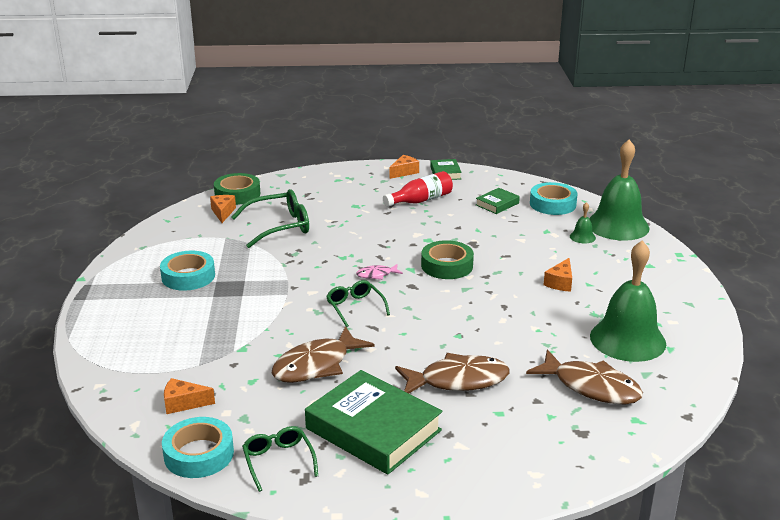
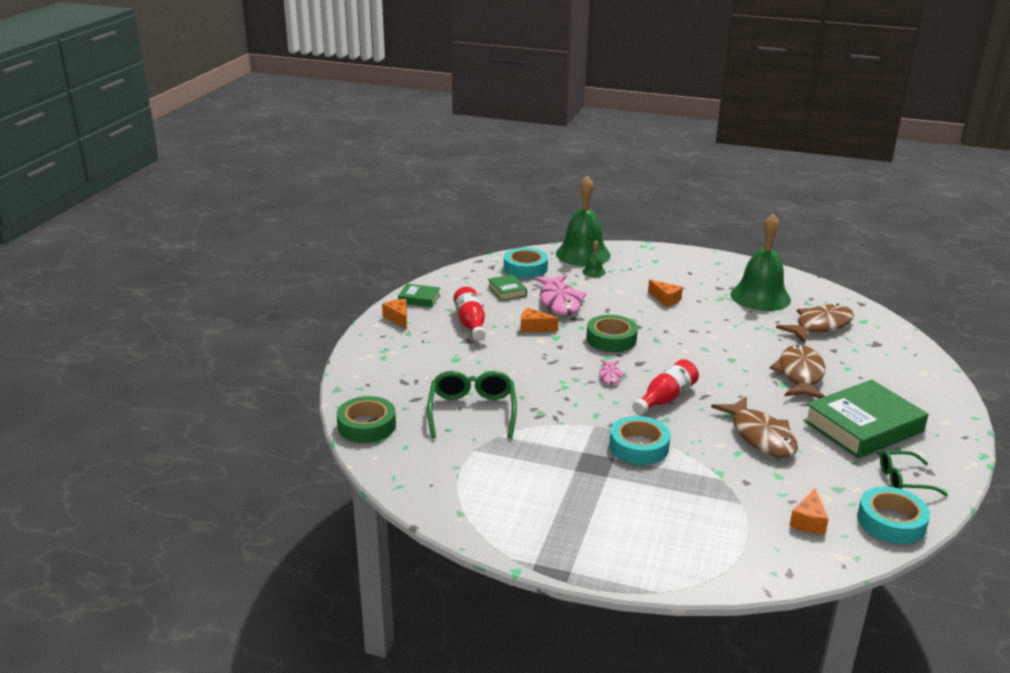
camera: 70 degrees left, 0 degrees up
turquoise tape [160,250,215,291] -> turquoise tape moved to [609,416,671,465]
orange cheese [210,195,236,223] -> orange cheese moved to [521,308,558,332]
green glasses [326,280,390,327] -> red bottle [632,359,699,415]
none -> pink fish [534,275,586,315]

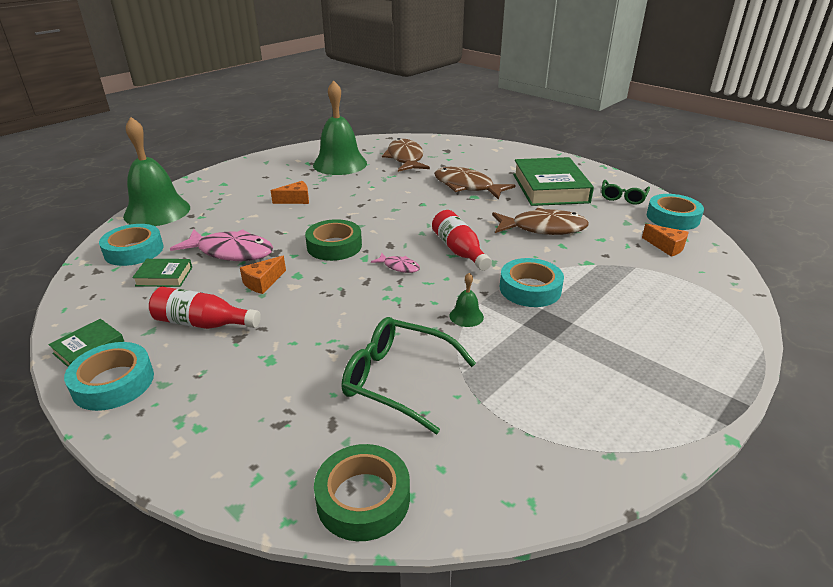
camera: 65 degrees left, 5 degrees up
orange cheese [382,299,407,329] -> turquoise tape [64,342,154,411]
green bell [582,240,606,277] -> green bell moved to [449,273,484,327]

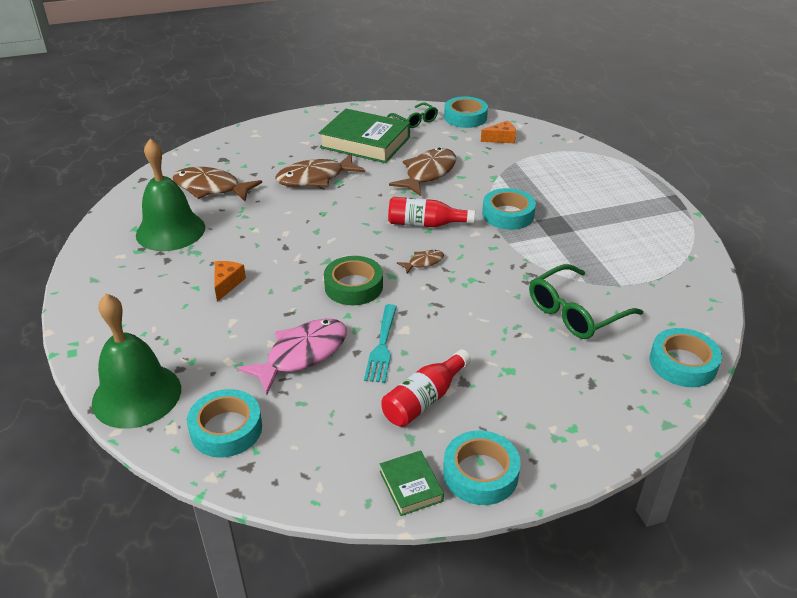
camera: 60 degrees left, 5 degrees up
green book [132,259,192,287] -> none
orange cheese [240,256,286,294] -> turquoise fork [364,304,397,383]
green tape [314,444,410,541] -> turquoise tape [649,328,722,387]
pink fish [371,253,420,273] -> brown fish [397,250,444,274]
green bell [449,273,484,327] -> none

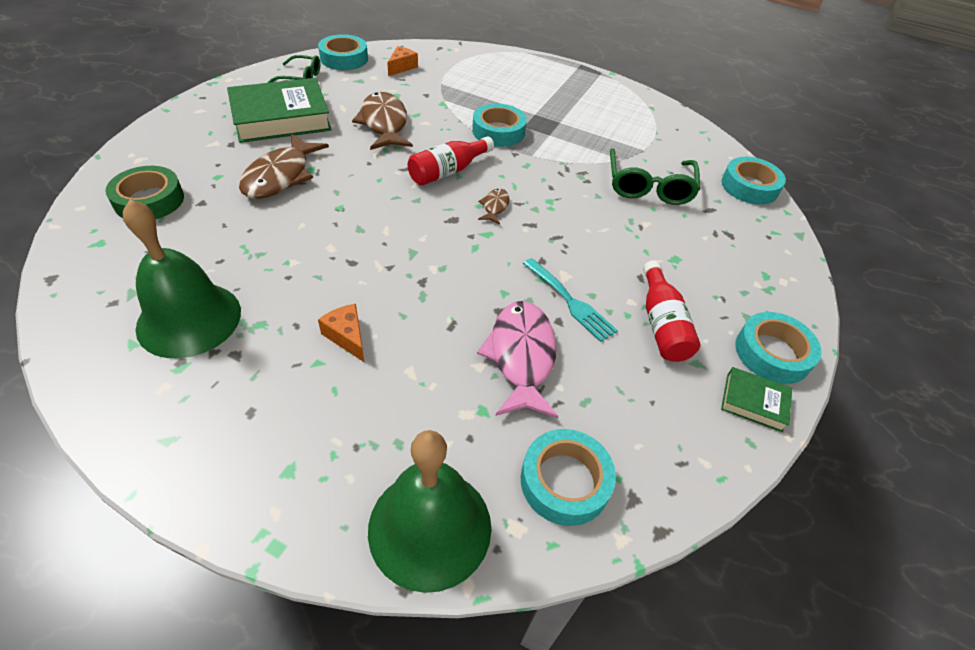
camera: 50 degrees left, 10 degrees up
brown fish [172,167,262,201] -> none
green tape [324,256,383,305] -> green tape moved to [106,166,184,219]

